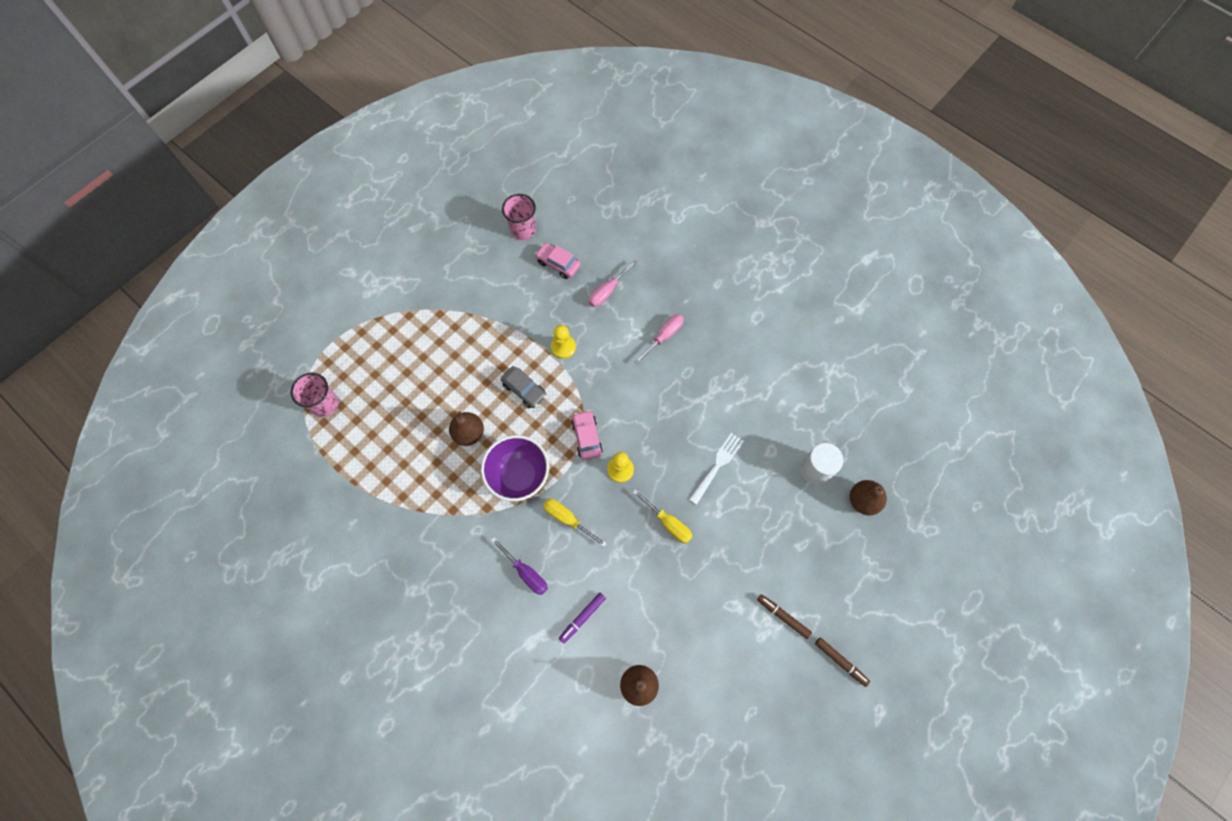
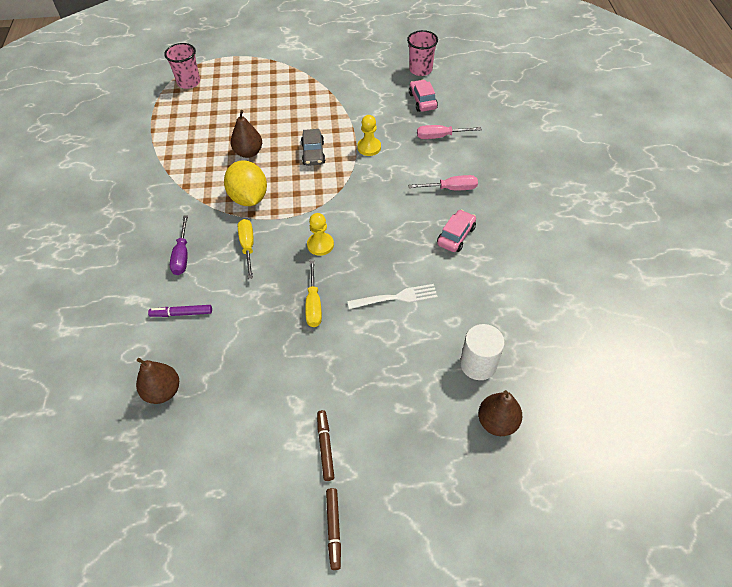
camera: 45 degrees right, 15 degrees down
purple bowl [481,435,549,501] -> yellow lemon [224,160,267,206]
pink car [571,410,603,460] -> pink car moved to [437,209,476,252]

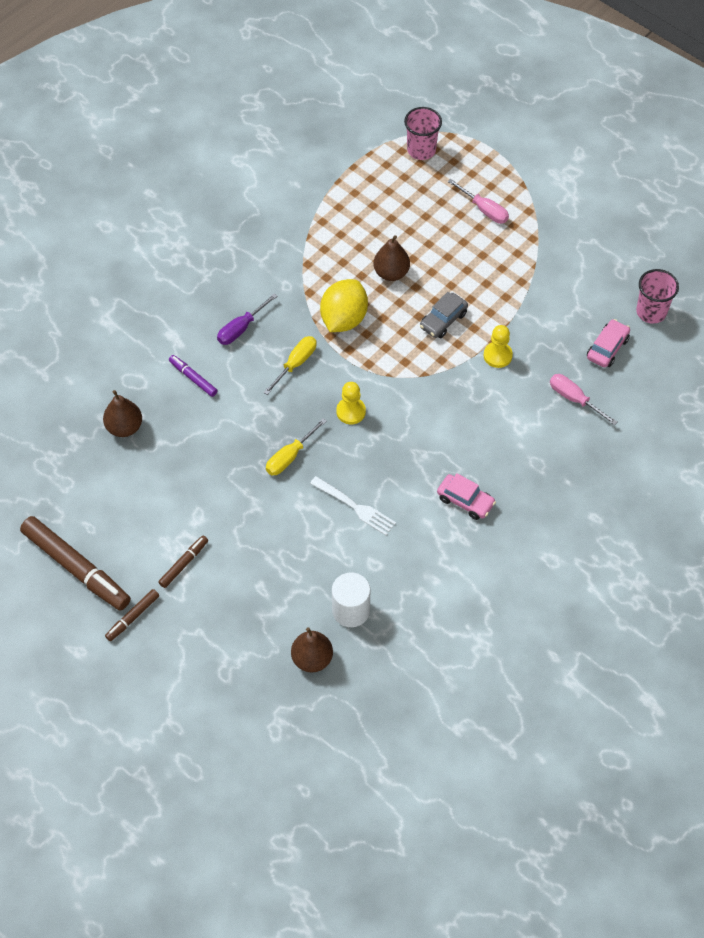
camera: 45 degrees right, 5 degrees up
pink screwdriver [408,175,478,190] -> pink screwdriver moved to [448,179,509,224]
pink car [437,209,476,252] -> pink car turned 45 degrees clockwise [437,473,496,520]
none -> brown marker [20,516,131,611]

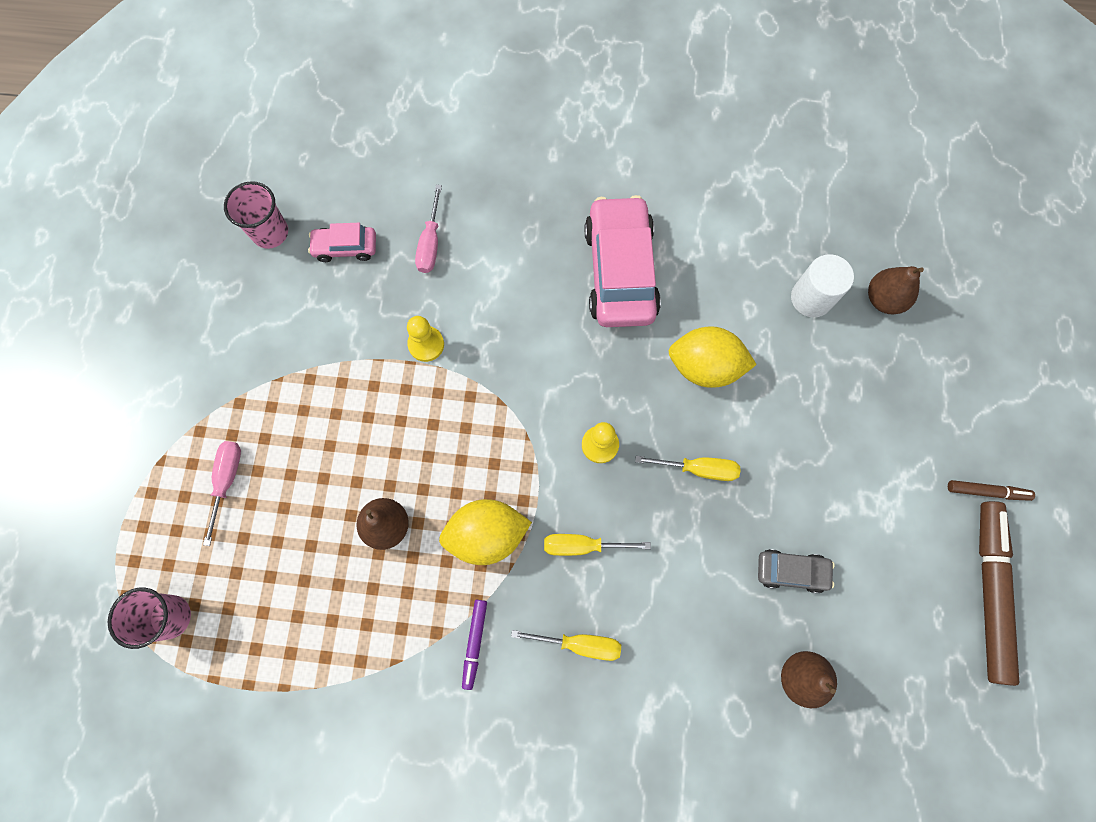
camera: 125 degrees left, 15 degrees up
brown marker [158,536,208,588] -> none
purple marker [169,355,218,397] -> purple marker moved to [462,599,487,690]
purple screwdriver [217,293,277,345] -> yellow screwdriver [511,630,621,661]
white fork [310,476,396,535] -> yellow lemon [668,326,757,388]
grey car [420,292,468,338] -> grey car moved to [758,549,835,593]
pink car [437,473,496,520] -> pink car [585,195,661,327], size x2.02

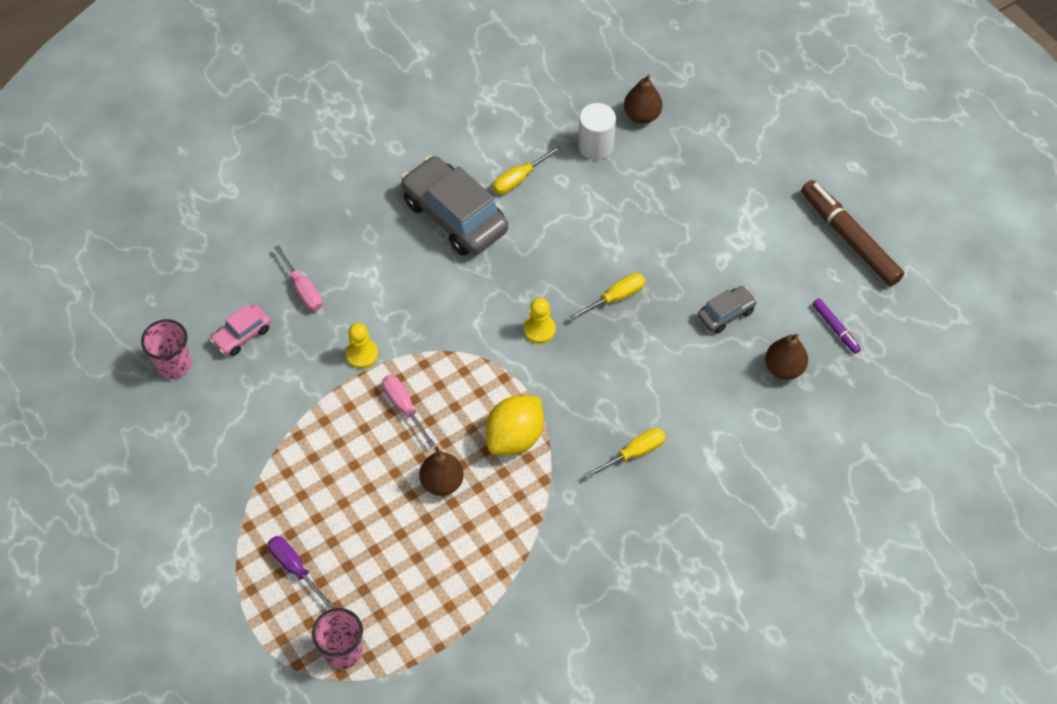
camera: 40 degrees left, 15 degrees down
pink screwdriver [203,441,241,546] -> pink screwdriver moved to [382,375,435,447]
purple marker [462,599,487,690] -> purple marker moved to [812,298,861,354]
yellow screwdriver [544,534,651,556] -> yellow screwdriver moved to [493,145,561,194]
pink car [585,195,661,327] -> grey car [401,156,508,256]
yellow lemon [668,326,757,388] -> none
brown marker [948,480,1035,501] -> none
none -> purple screwdriver [268,536,334,608]

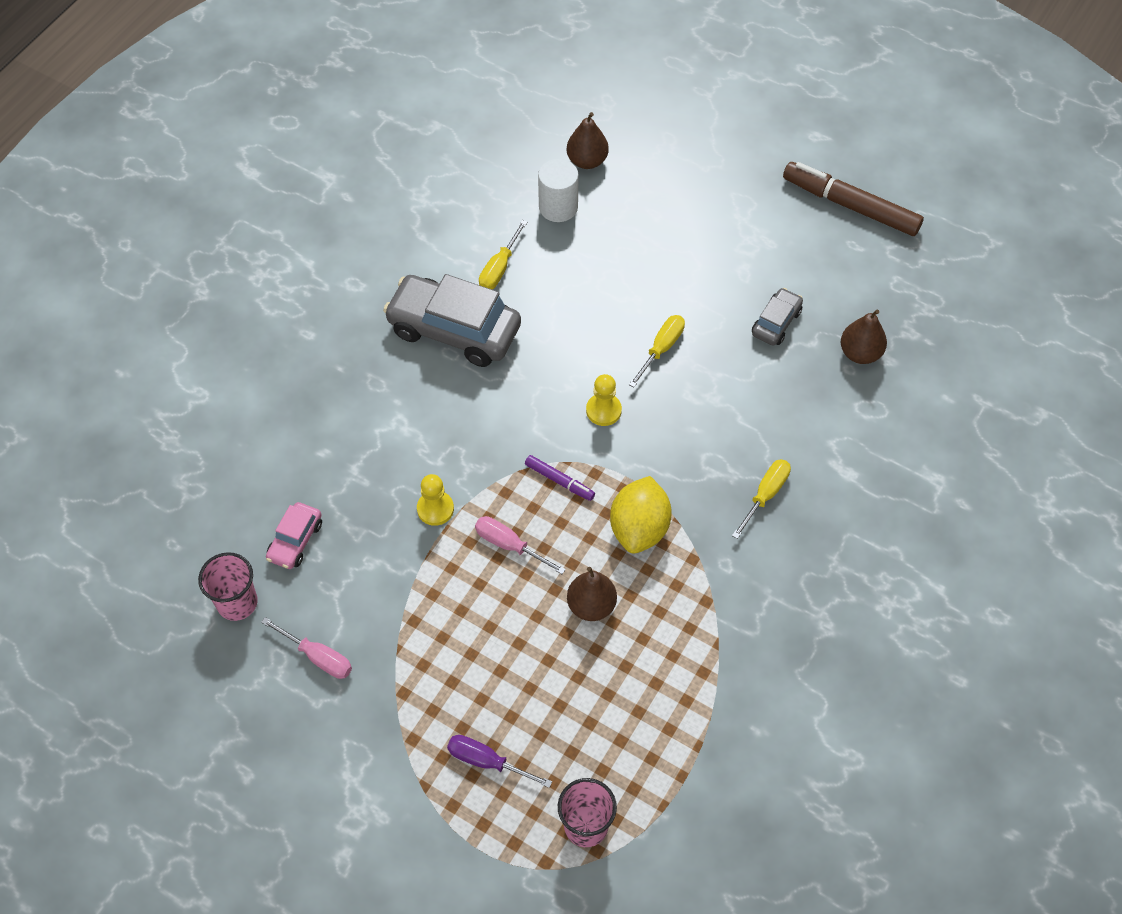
camera: 25 degrees left, 0 degrees up
pink screwdriver [274,245,322,311] -> pink screwdriver moved to [261,617,352,679]
purple marker [812,298,861,354] -> purple marker moved to [525,455,595,501]

